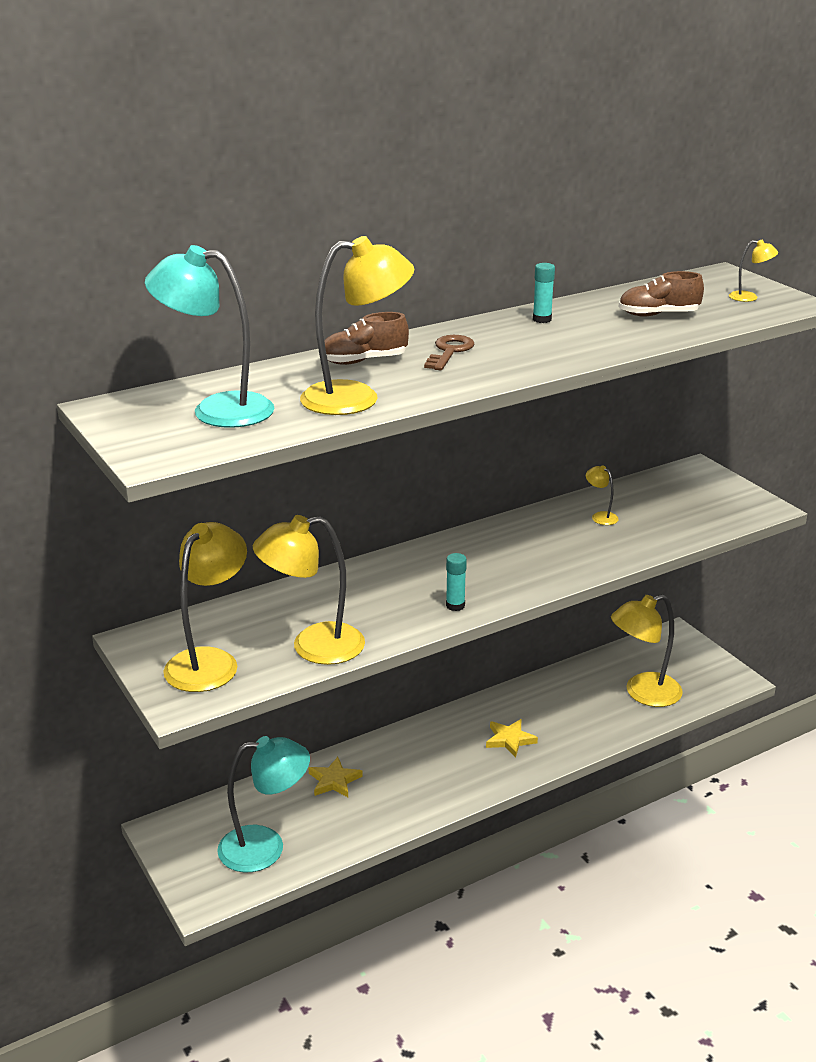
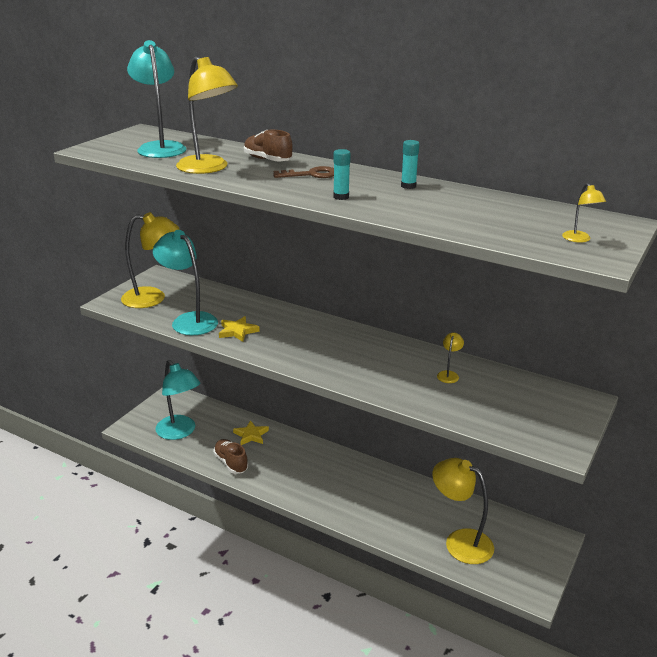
camera: 60 degrees right, 0 degrees up
yellow lamp [253,515,365,665] -> turquoise lamp [153,230,218,335]
turquoise glue stick [446,553,467,611] -> turquoise glue stick moved to [333,149,351,200]
yellow star [486,719,538,758] -> yellow star moved to [219,316,260,342]
brown shoe [619,271,704,317] -> brown shoe moved to [213,439,248,474]

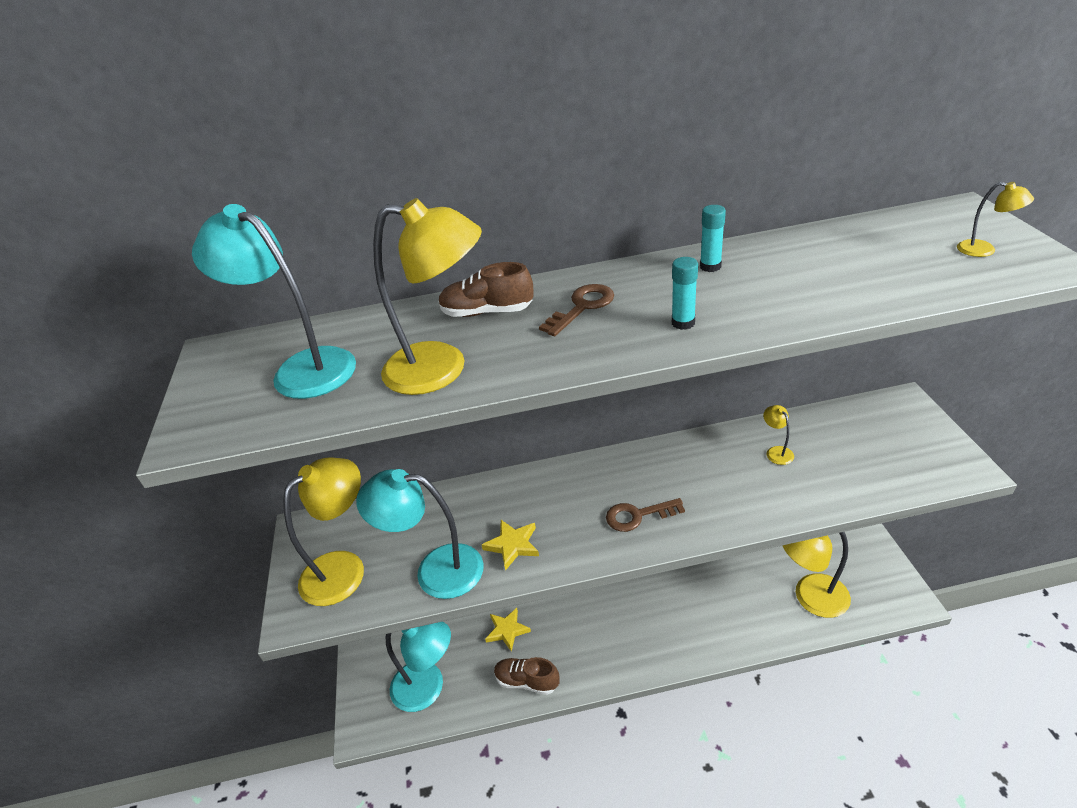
camera: 35 degrees left, 10 degrees up
none -> brown key [606,498,685,532]

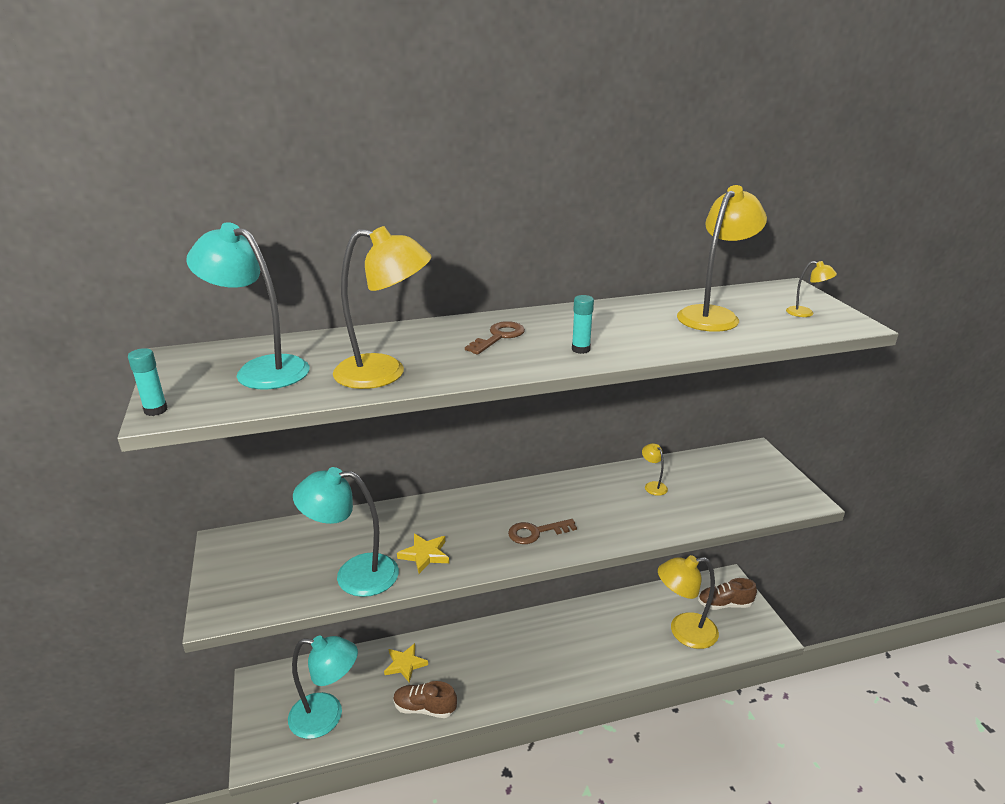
camera: 10 degrees left, 10 degrees down
yellow lamp [283,458,364,606] -> yellow lamp moved to [677,185,767,332]
brown shoe [438,262,534,317] -> brown shoe moved to [698,578,757,610]
turquoise glue stick [700,205,726,272] -> turquoise glue stick moved to [128,348,168,416]

